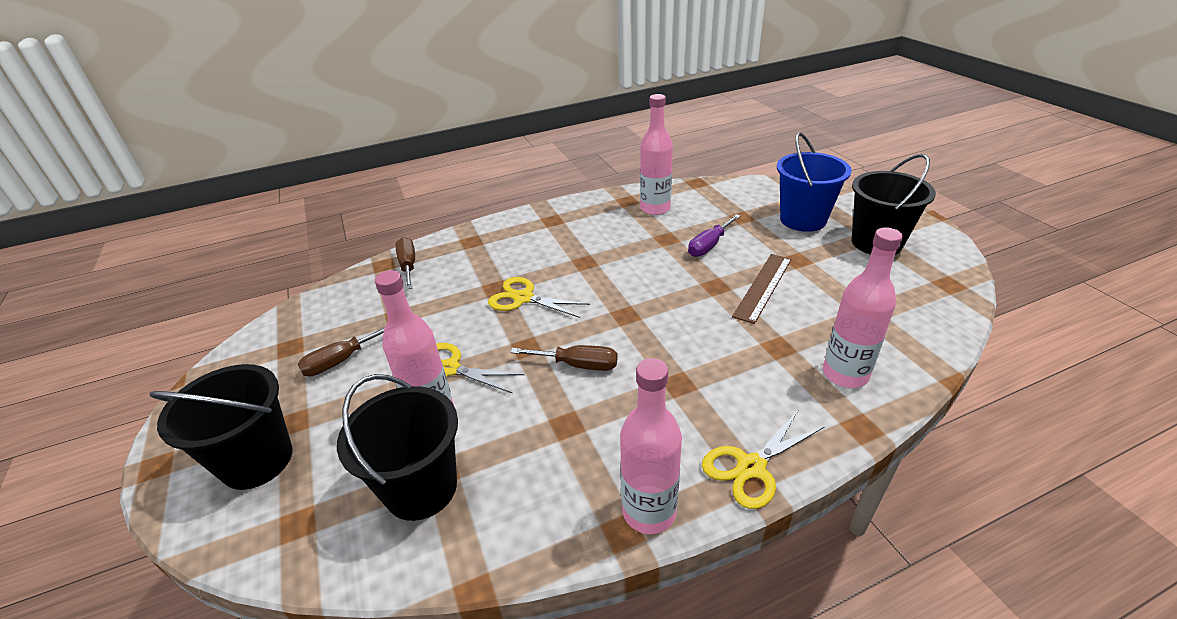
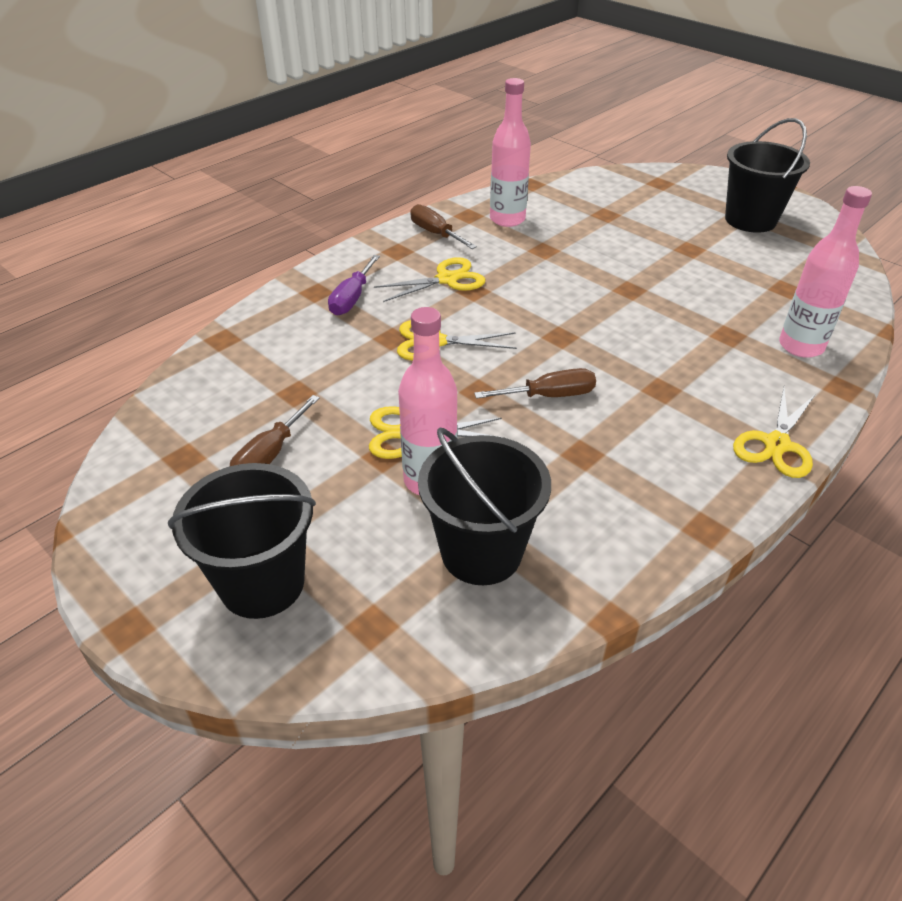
camera: 25 degrees left, 5 degrees up
brown screwdriver [396,237,415,290] -> brown screwdriver moved to [410,204,477,249]
pink bottle [620,358,682,534] -> none
purple screwdriver [688,214,740,257] -> purple screwdriver moved to [328,255,380,316]
brown ruler [732,254,792,324] -> none
blue bucket [777,132,852,232] -> none
none -> yellow scissors [374,257,485,302]

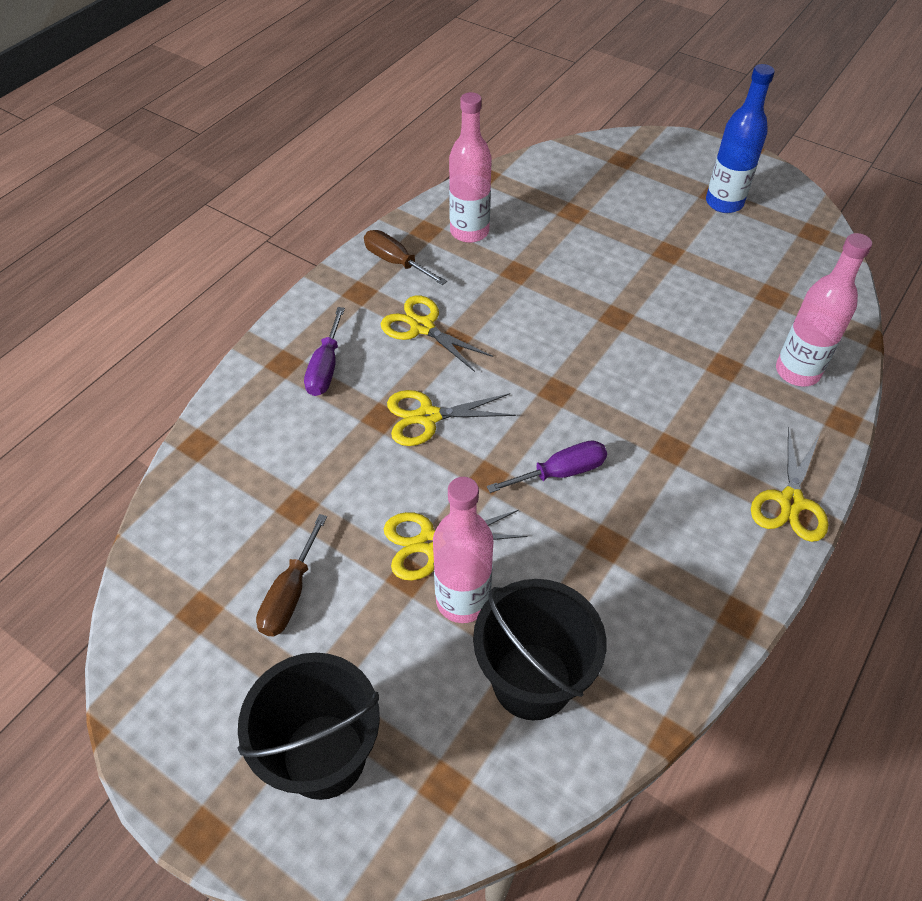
camera: 10 degrees left, 10 degrees up
yellow scissors [374,257,485,302] -> yellow scissors turned 105 degrees counterclockwise [381,295,493,372]
brown screwdriver [474,368,596,399] -> purple screwdriver [487,440,607,493]
black bucket [725,118,810,233] -> blue bottle [706,64,775,213]

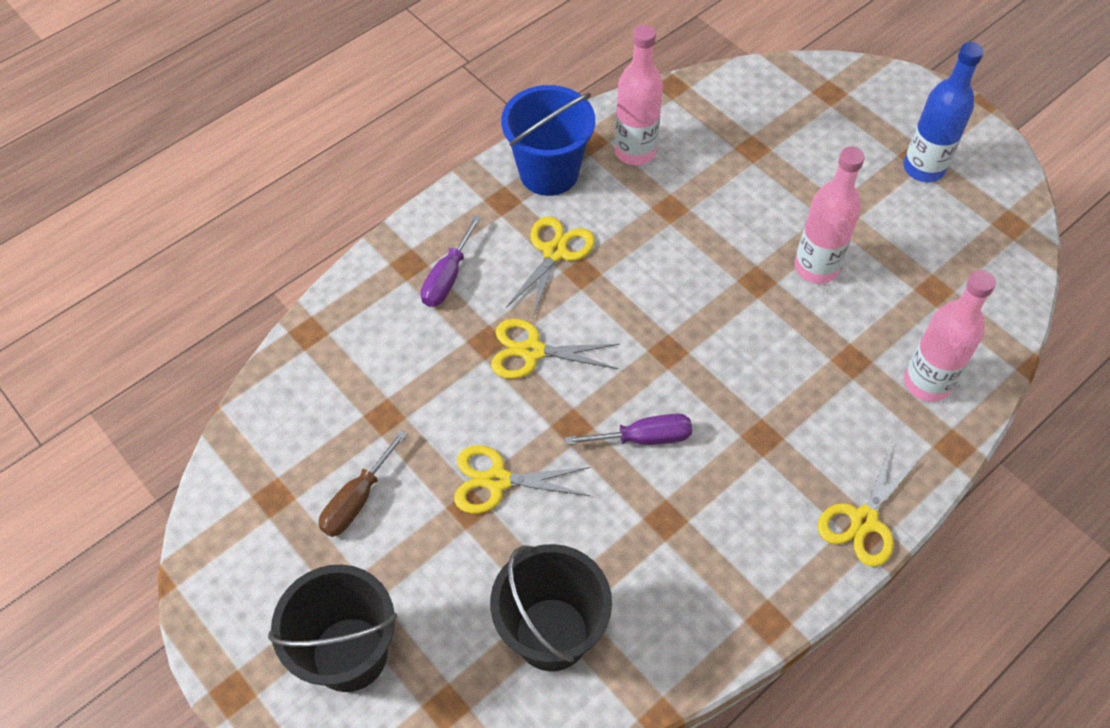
camera: 15 degrees right, 5 degrees up
brown screwdriver [364,230,447,285] -> blue bucket [501,85,595,196]
yellow scissors [381,295,493,372] -> yellow scissors turned 60 degrees clockwise [506,217,595,317]
pink bottle [433,477,493,623] -> pink bottle moved to [794,147,865,284]

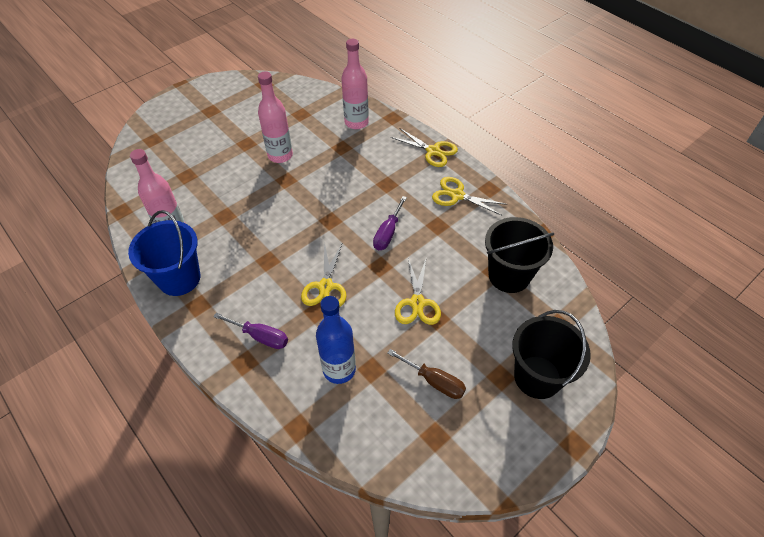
camera: 90 degrees left, 5 degrees down
yellow scissors [506,217,595,317] -> yellow scissors moved to [432,177,508,215]
purple screwdriver [565,414,692,445] -> purple screwdriver turned 150 degrees counterclockwise [373,196,407,250]
blue bottle [903,42,984,182] -> blue bottle moved to [316,296,356,384]

